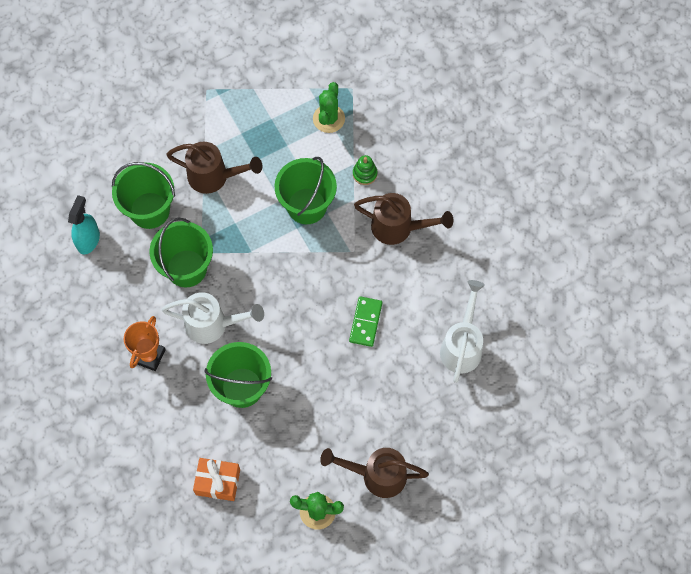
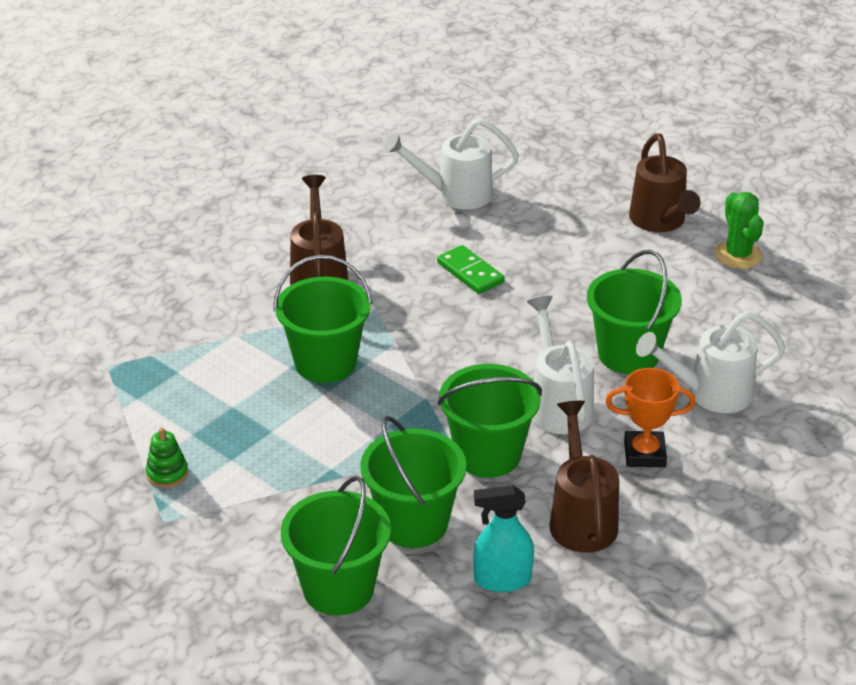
camera: 110 degrees left, 30 degrees down
brown watering can [166,142,263,194] -> brown watering can moved to [549,401,619,553]
orange gift [193,458,240,501] -> none
green cactus [313,82,345,133] -> none
green domino [349,296,382,347] -> green domino turned 60 degrees clockwise [437,245,505,294]
green stacking toy [353,155,378,185] -> green stacking toy moved to [146,428,188,488]
none -> green bucket [281,475,391,616]
none -> white watering can [636,311,786,413]

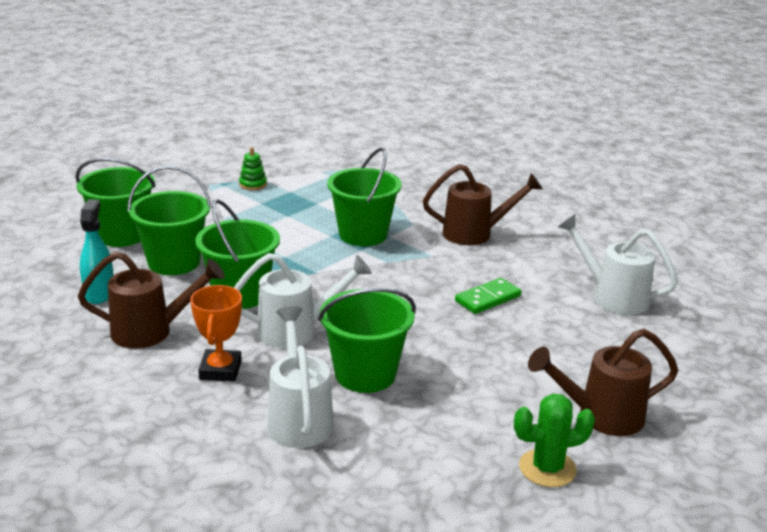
camera: 90 degrees right, 10 degrees down
white watering can [384,118,519,210] -> white watering can turned 45 degrees counterclockwise [558,214,678,315]

